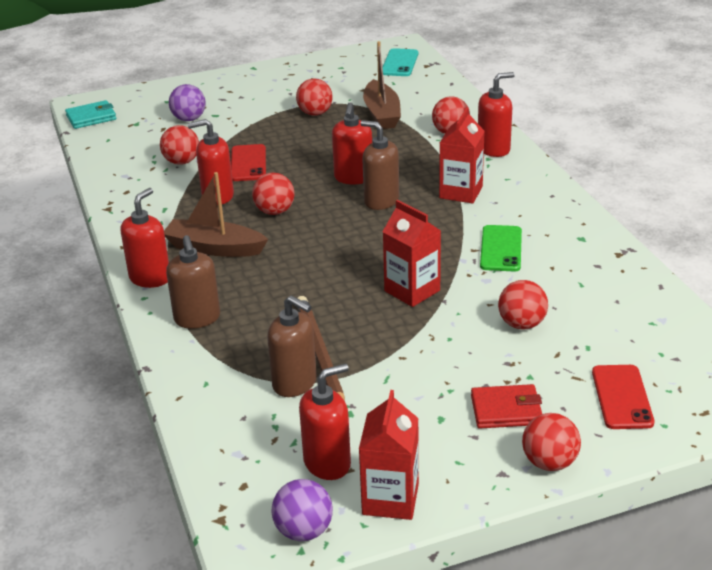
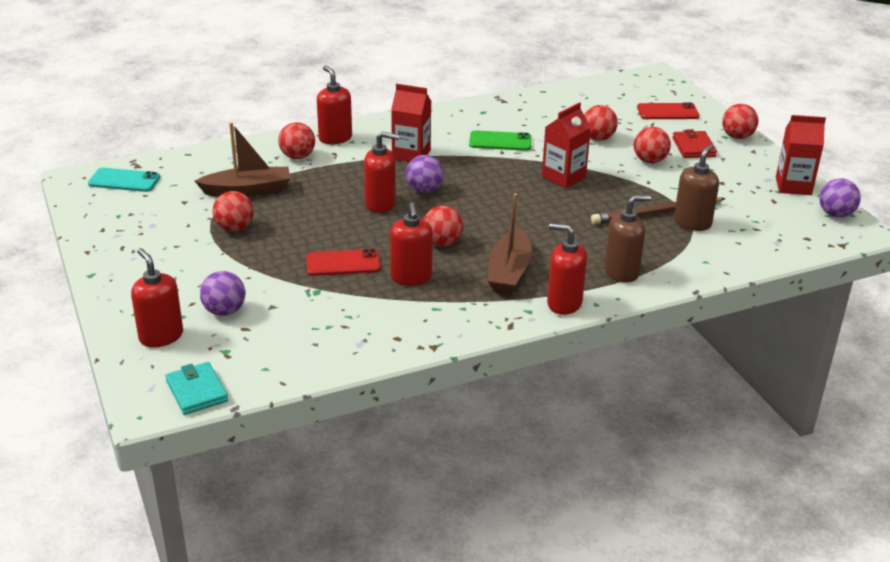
camera: 95 degrees left, 0 degrees up
red ball [160,125,199,165] -> red ball moved to [634,127,671,163]
red soap dispenser [299,363,351,480] -> red soap dispenser moved to [131,248,183,347]
brown soap dispenser [360,120,399,210] -> purple ball [406,155,444,193]

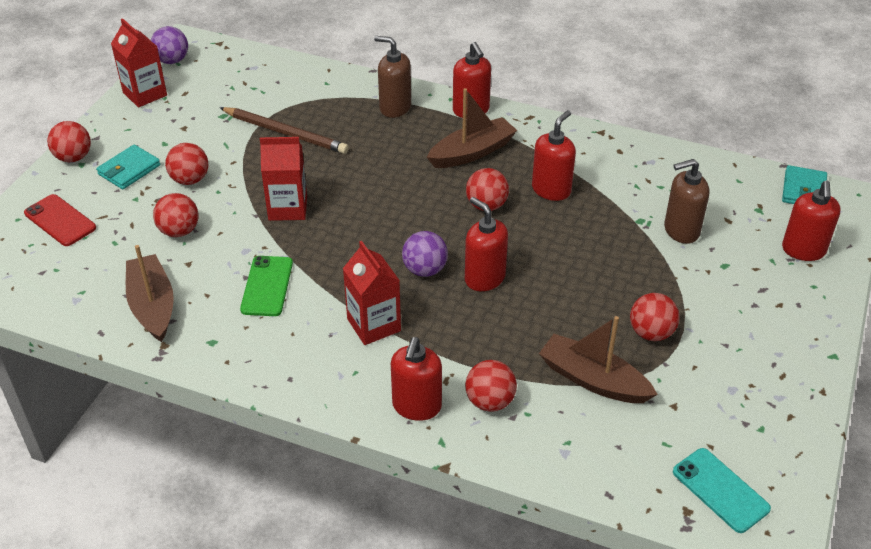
camera: 135 degrees left, 10 degrees up
purple ball [200,271,245,316] -> none
red phone [306,249,381,276] -> none
green phone [469,130,531,151] -> green phone turned 45 degrees clockwise [240,256,293,316]
red wallet [673,129,717,158] -> turquoise wallet [96,145,160,189]
brown soap dispenser [674,144,719,231] -> brown soap dispenser moved to [664,159,710,244]
none -> brown boat [126,245,174,342]

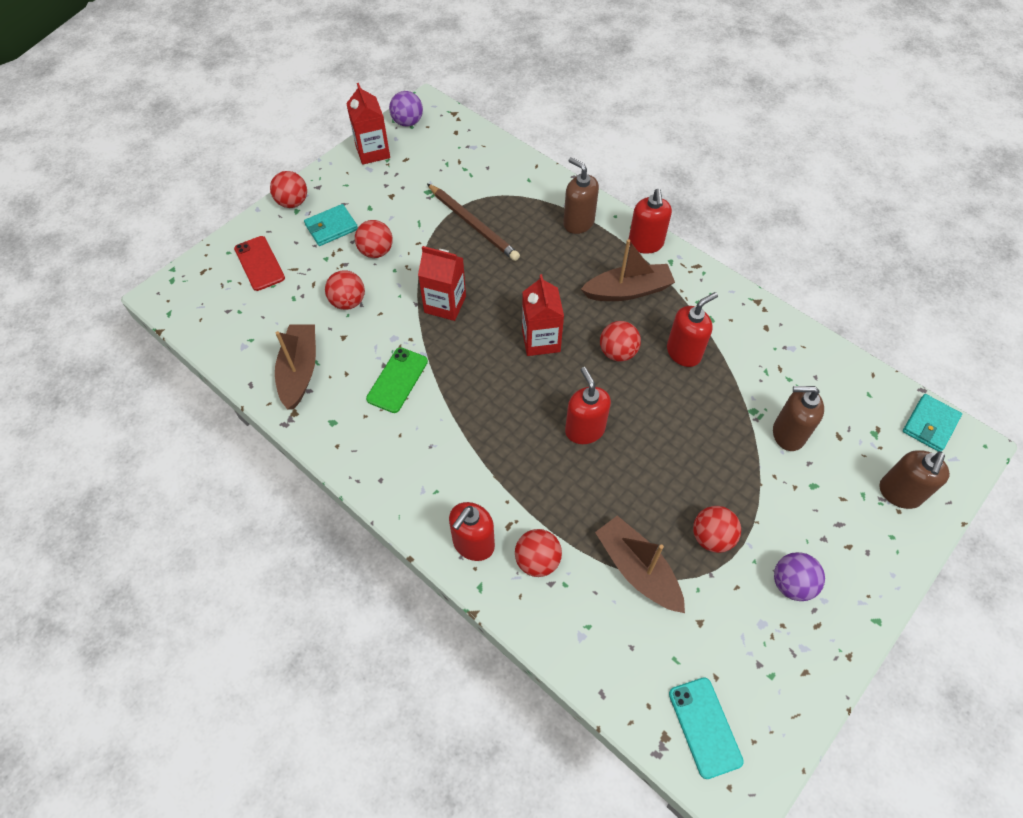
camera: 20 degrees right, 15 degrees up
red carton [343,241,401,345] -> red carton moved to [522,274,564,356]
purple ball [402,231,448,277] -> purple ball moved to [774,552,825,601]
red soap dispenser [782,181,841,261] -> brown soap dispenser [880,450,950,509]

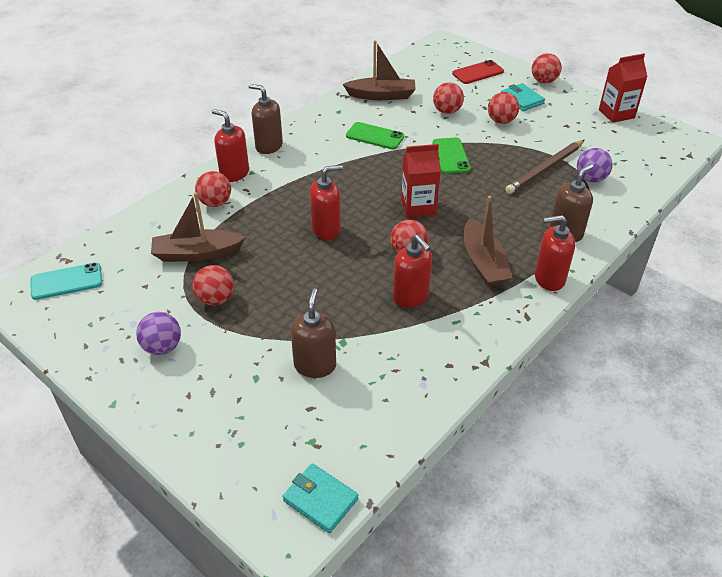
camera: 90 degrees right, 15 degrees down
purple ball [389,91,423,127] -> purple ball moved to [577,148,613,183]
red carton [418,246,466,321] -> green phone [433,138,471,174]
brown boat [595,516,685,613] -> brown boat turned 150 degrees counterclockwise [151,192,246,262]
brown soap dispenser [880,450,950,509] -> brown soap dispenser moved to [248,84,283,154]

